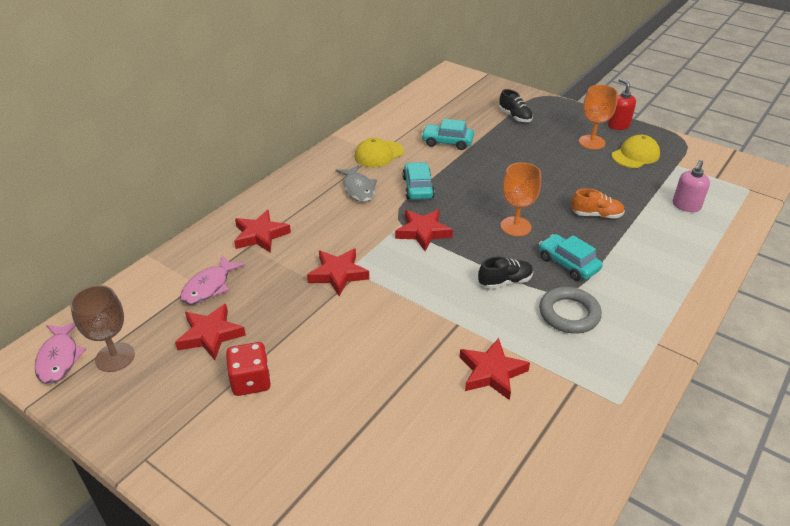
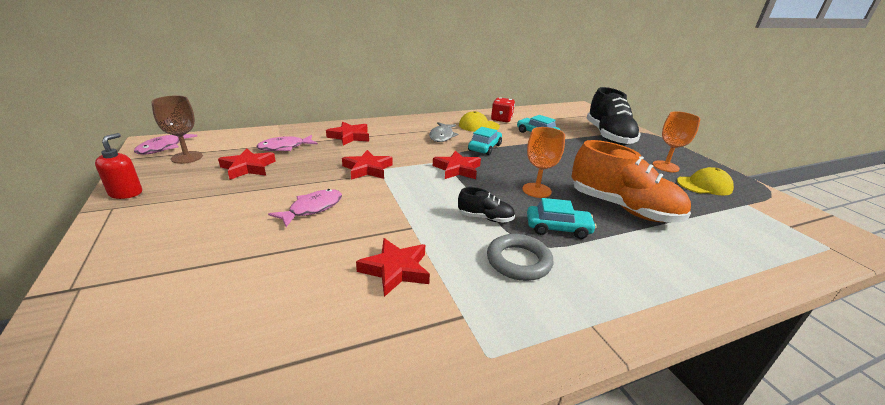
camera: 30 degrees right, 10 degrees down
red dice [226,342,271,396] -> red dice moved to [491,97,515,122]
black shoe [499,89,533,123] -> black shoe [587,87,641,145], size x2.14
turquoise car [539,234,603,281] -> turquoise car turned 105 degrees clockwise [527,198,597,239]
orange shoe [571,188,625,219] -> orange shoe [571,140,691,223], size x2.14
red soap dispenser [608,78,636,130] -> red soap dispenser moved to [95,133,142,199]
pink soap dispenser [673,160,710,212] -> none
none -> pink fish [268,189,342,227]

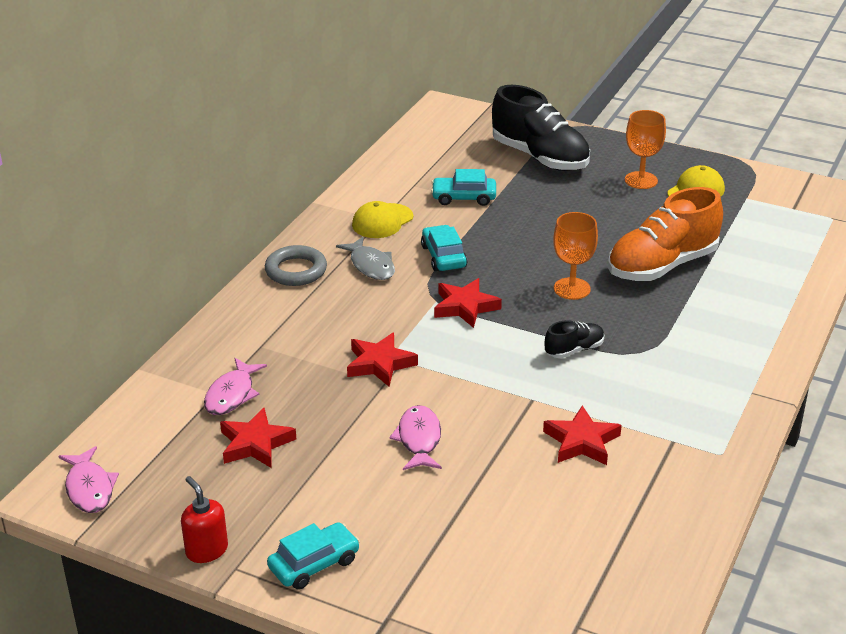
camera: 40 degrees left, 5 degrees up
brown goblet [151,96,203,164] -> none
red star [326,122,369,146] -> none
grey ring [487,234,554,281] -> grey ring moved to [265,245,327,286]
red dice [491,97,515,122] -> none
turquoise car [527,198,597,239] -> turquoise car moved to [267,522,360,590]
orange shoe [571,140,691,223] -> orange shoe turned 150 degrees clockwise [608,187,723,281]

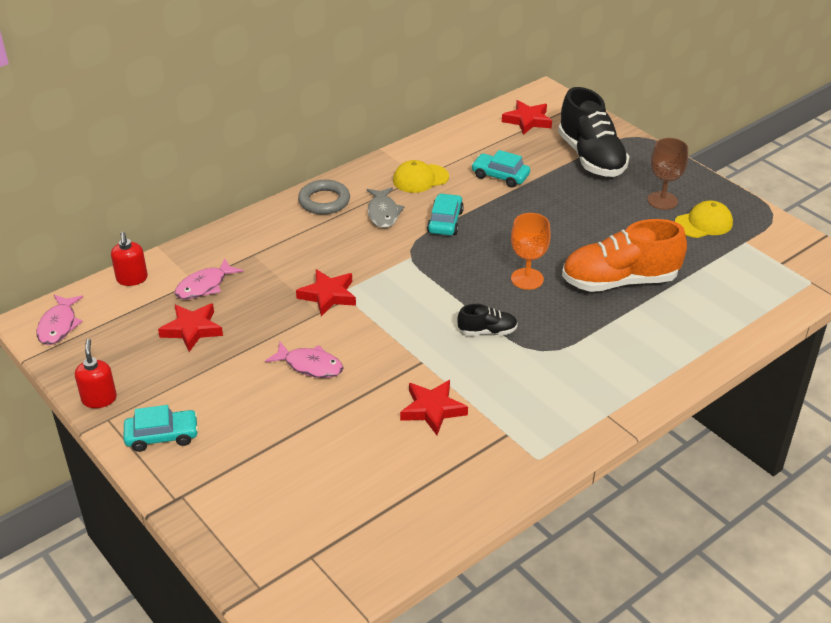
camera: 25 degrees right, 5 degrees up
pink fish [389,405,442,470] -> pink fish turned 90 degrees clockwise [265,342,344,378]
red star [434,278,502,328] -> red star moved to [502,100,552,135]
orange goblet [625,110,666,189] -> brown goblet [647,138,688,210]
none -> red soap dispenser [111,232,148,286]

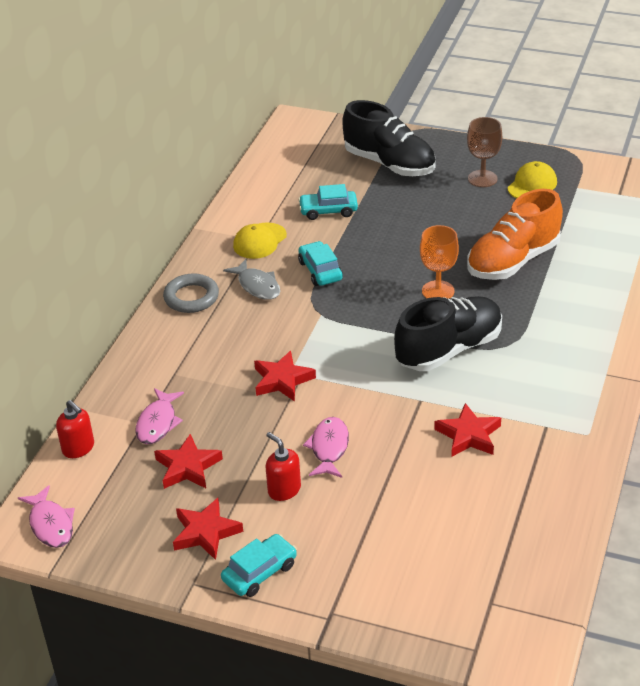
camera: 30 degrees left, 0 degrees up
red soap dispenser [75,339,117,408] -> red soap dispenser moved to [266,432,301,501]
pink fish [265,342,344,378] -> pink fish turned 75 degrees counterclockwise [303,417,349,478]
black shoe [457,304,518,335] -> black shoe [394,296,502,371], size x2.14
red star [502,100,552,135] -> red star moved to [173,498,243,560]

